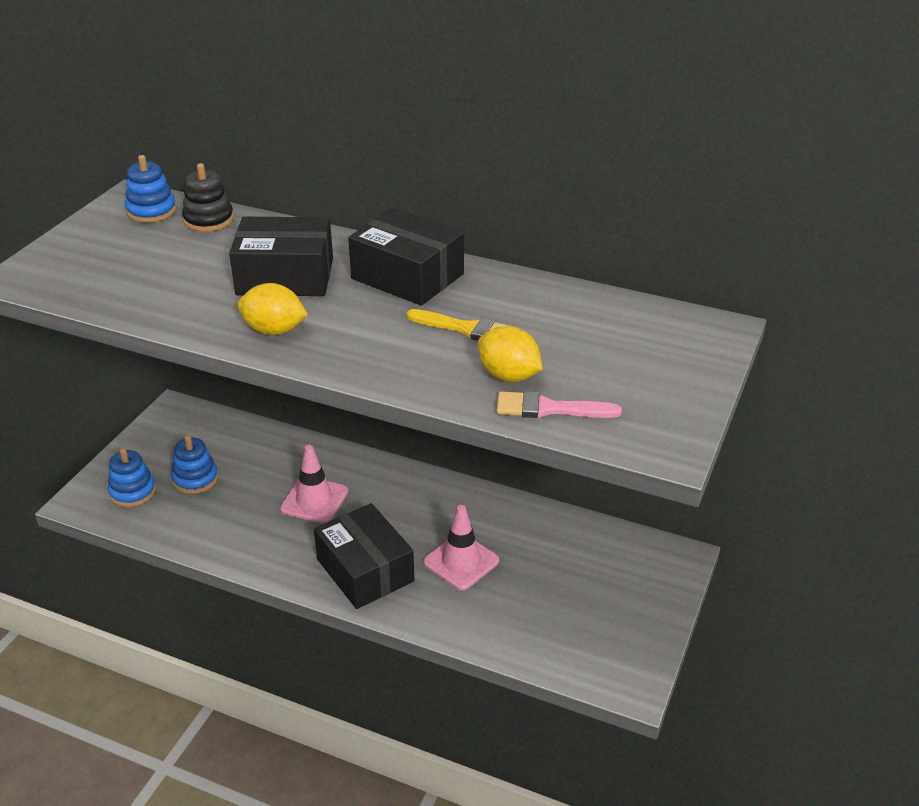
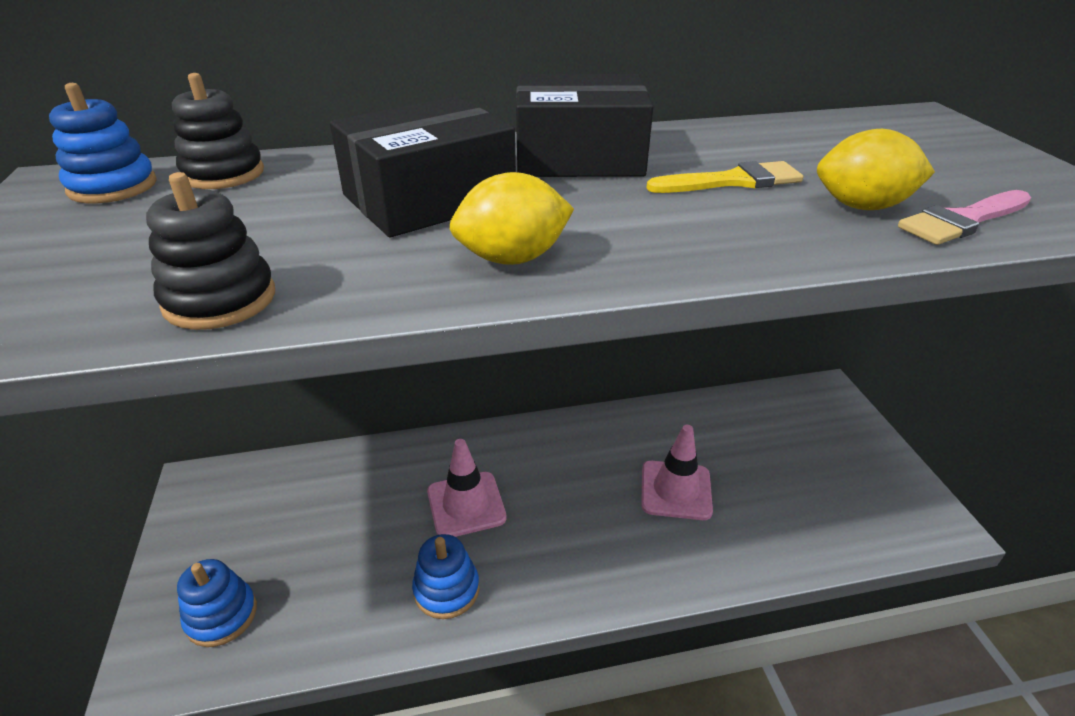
camera: 35 degrees left, 0 degrees up
blue stacking toy [171,435,218,494] -> blue stacking toy moved to [412,534,479,619]
black box [314,503,414,609] -> none
none -> black stacking toy [146,172,275,330]

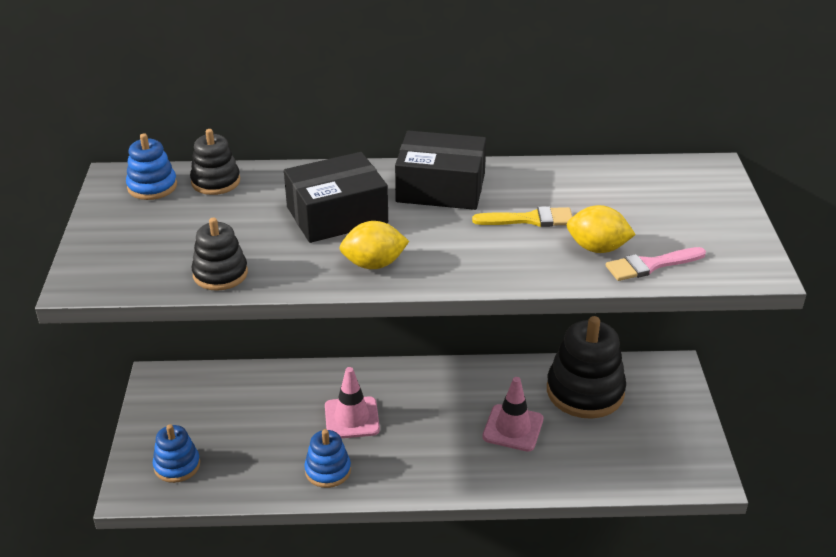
camera: 10 degrees right, 0 degrees up
none -> black stacking toy [547,316,626,419]

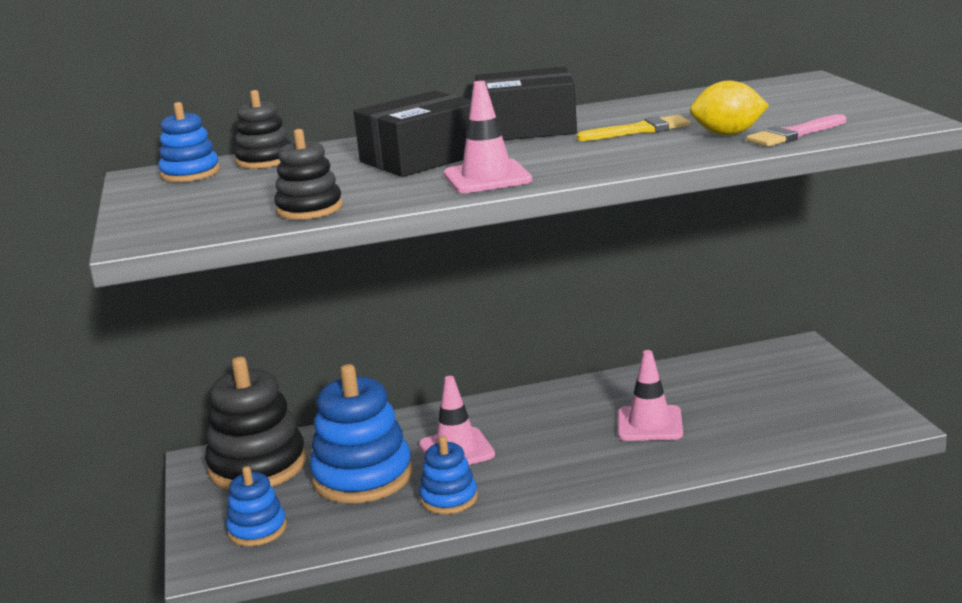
camera: 10 degrees left, 15 degrees down
yellow lemon [339,221,409,269] -> pink traffic cone [444,81,532,193]
black stacking toy [547,316,626,419] -> black stacking toy moved to [205,357,306,490]
none -> blue stacking toy [309,364,413,503]

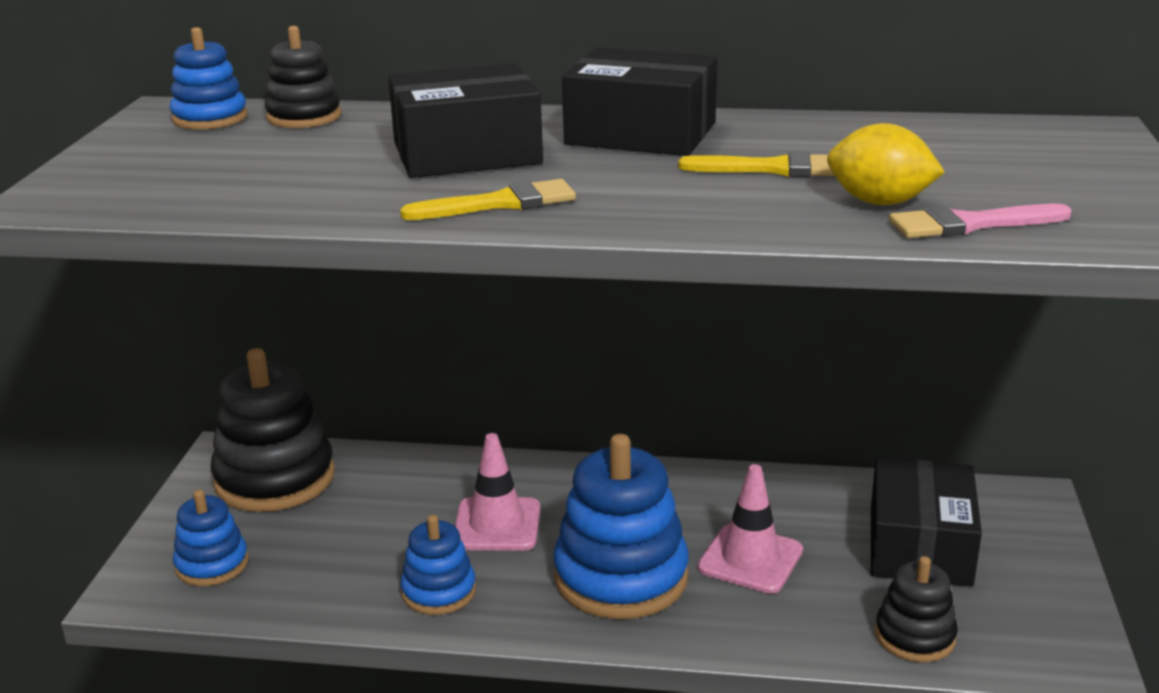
camera: 20 degrees right, 5 degrees up
black stacking toy [274,129,343,220] -> black stacking toy moved to [875,556,958,662]
blue stacking toy [309,364,413,503] -> blue stacking toy moved to [553,434,689,619]
pink traffic cone [444,81,532,193] -> yellow brush [400,179,576,220]
none -> black box [871,457,982,587]

